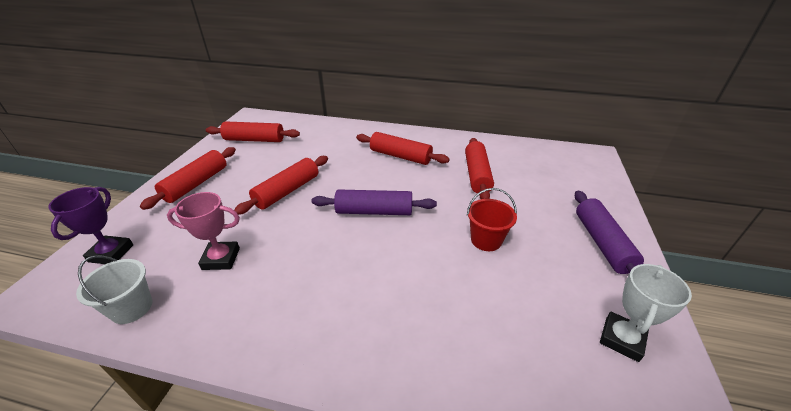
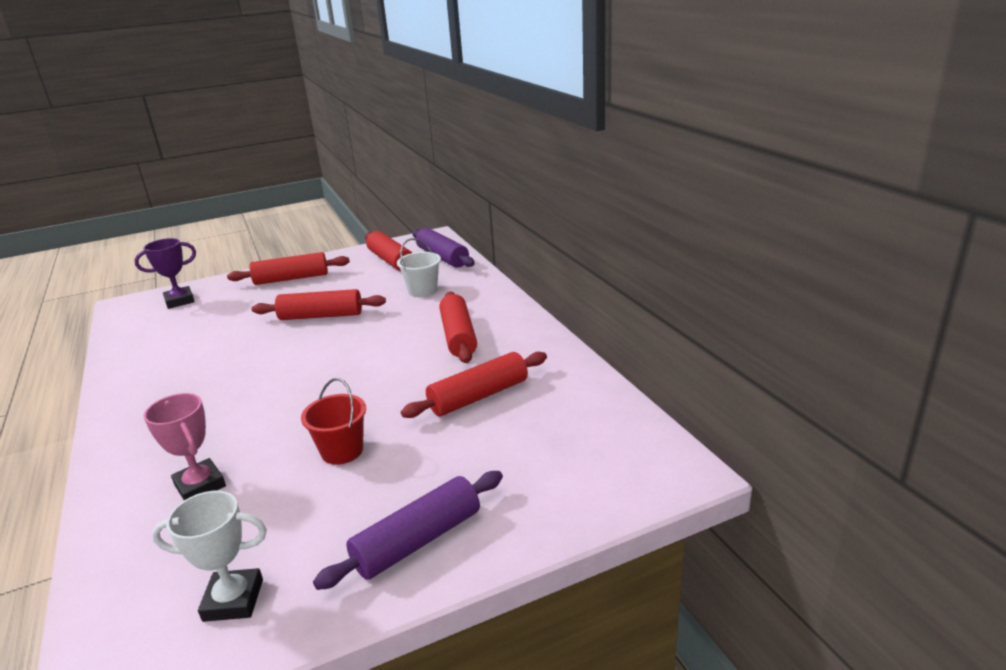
camera: 55 degrees right, 10 degrees down
white bucket [76,255,152,324] -> white bucket moved to [397,238,441,297]
pink trophy [167,192,240,270] -> pink trophy moved to [144,393,226,500]
purple rolling pin [311,189,437,215] -> purple rolling pin moved to [412,228,475,268]

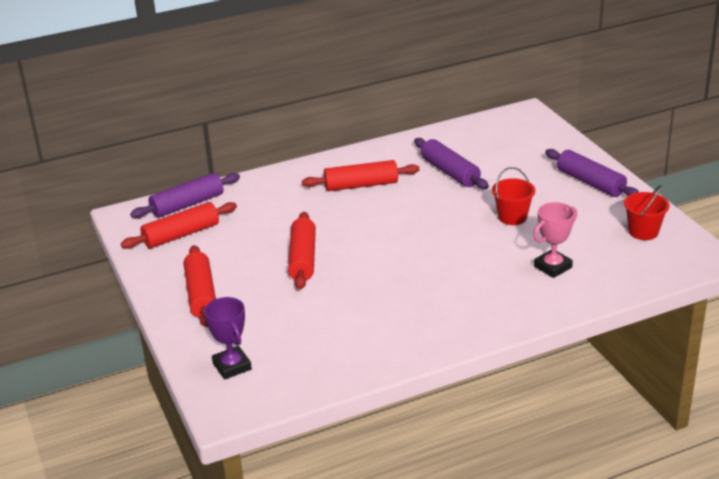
camera: 90 degrees left, 5 degrees up
white trophy [152,491,267,622] -> red bucket [624,185,670,240]
white bucket [397,238,441,297] -> none
red rolling pin [401,352,547,418] -> purple rolling pin [414,138,489,189]

